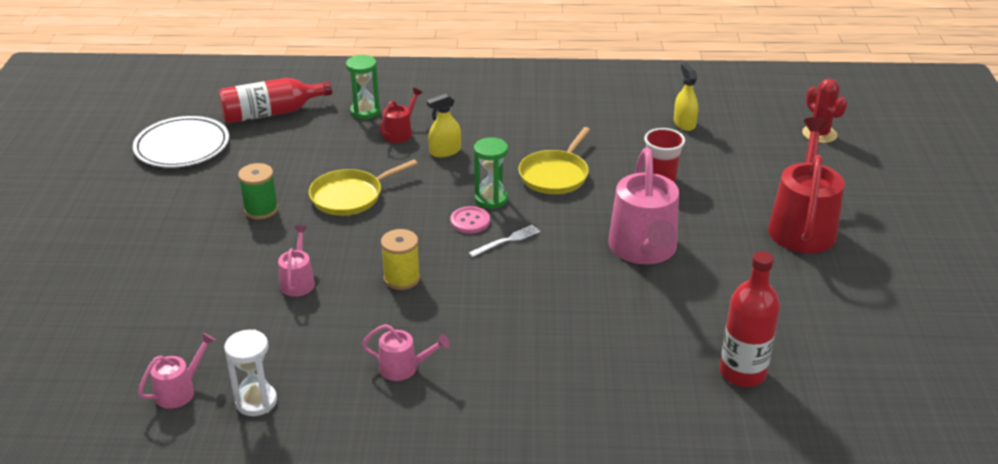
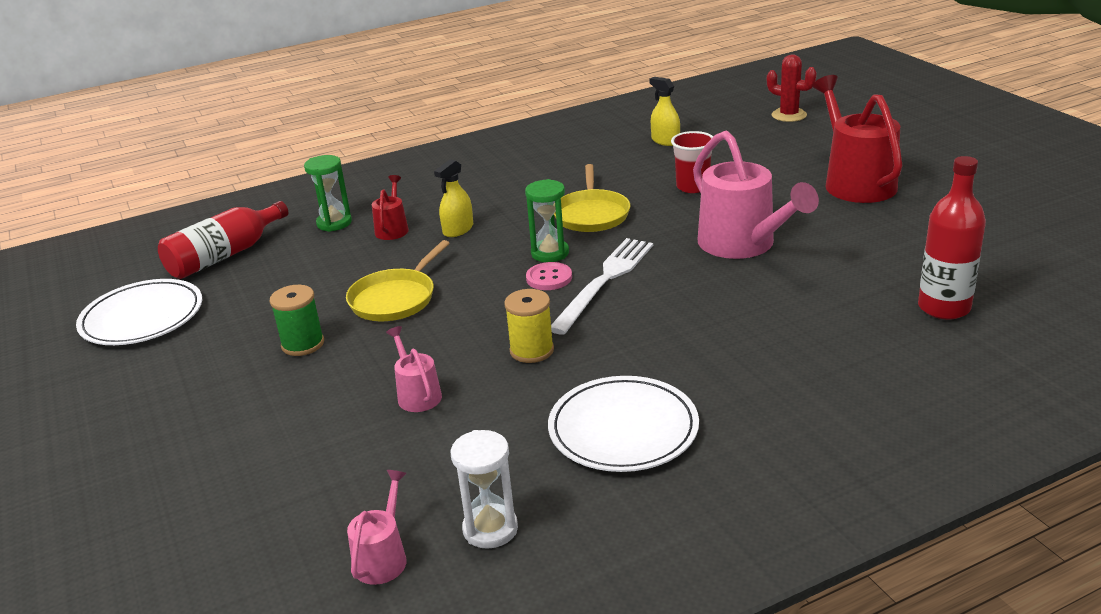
camera: 25 degrees left, 5 degrees down
pink watering can [362,324,450,381] -> white plate [548,376,699,472]
white fork [469,225,540,257] -> white fork [551,238,653,335], size x2.05

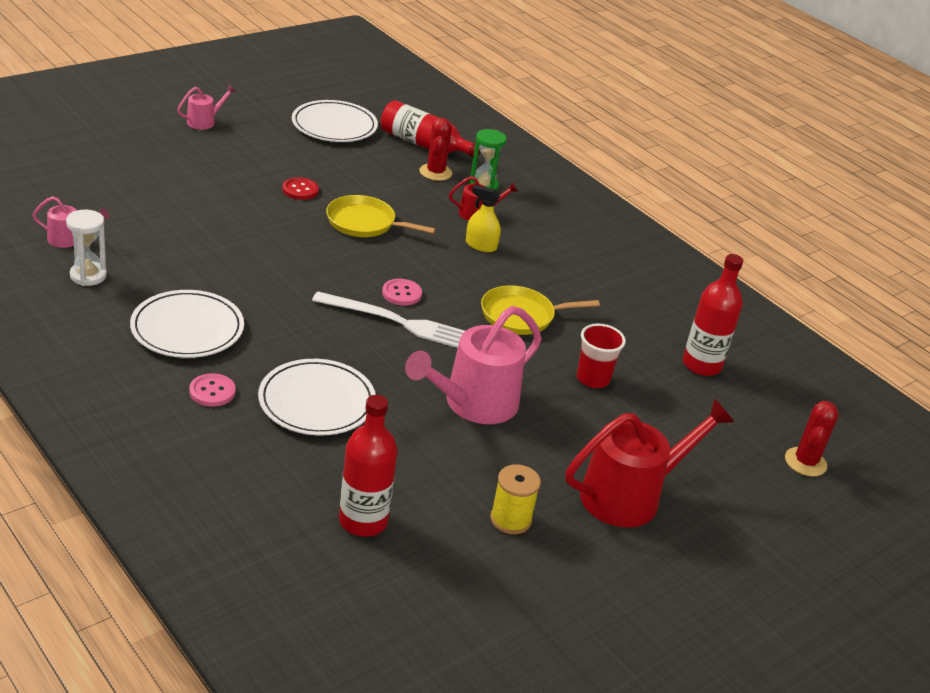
camera: 70 degrees right, 5 degrees up
green spool [270,285,324,356] -> red button [282,177,319,200]
pink watering can [386,326,442,412] -> pink watering can moved to [177,85,237,130]
yellow spool [504,289,554,363] -> yellow spool moved to [490,464,541,534]
green hourglass [525,179,569,262] -> none
yellow spray bottle [649,77,680,146] -> red bottle [683,254,743,376]
none -> pink button [189,373,235,407]
none -> white plate [258,359,376,436]
none -> red cactus [420,118,452,181]

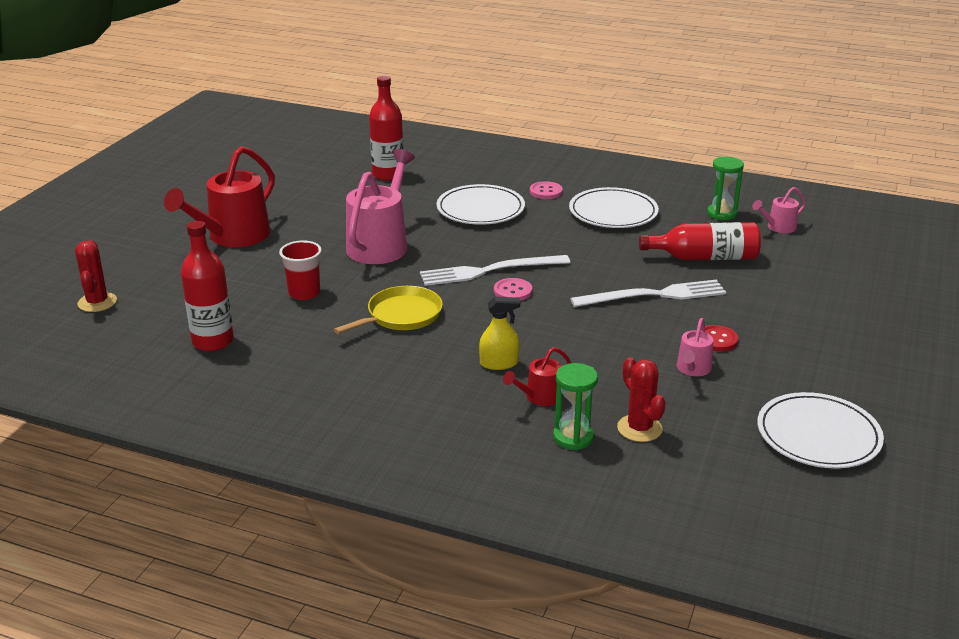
camera: 155 degrees right, 5 degrees down
white hourglass [66,210,107,286] -> green hourglass [707,157,744,220]
pink watering can [177,85,237,130] -> pink watering can moved to [677,318,713,376]
yellow pan [326,195,436,237] -> none
red bottle [381,100,480,157] -> red bottle moved to [639,222,761,260]
yellow spool [490,464,541,534] -> none
none -> white fork [570,280,726,307]

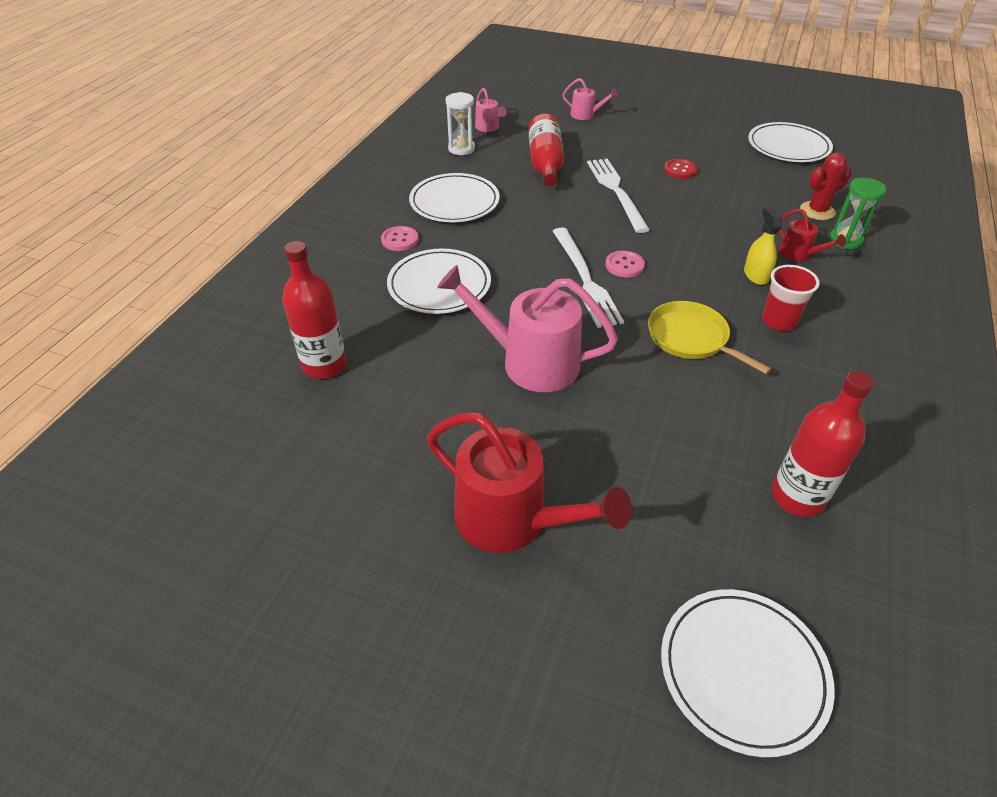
camera: 90 degrees left, 15 degrees up
red cactus [75,240,117,312] -> white plate [661,589,835,757]
red cup [279,240,322,300] -> red cup moved to [762,265,820,331]
pink watering can [677,318,713,376] -> pink watering can moved to [562,78,618,120]
green hourglass [707,157,744,220] -> white hourglass [446,92,475,155]

